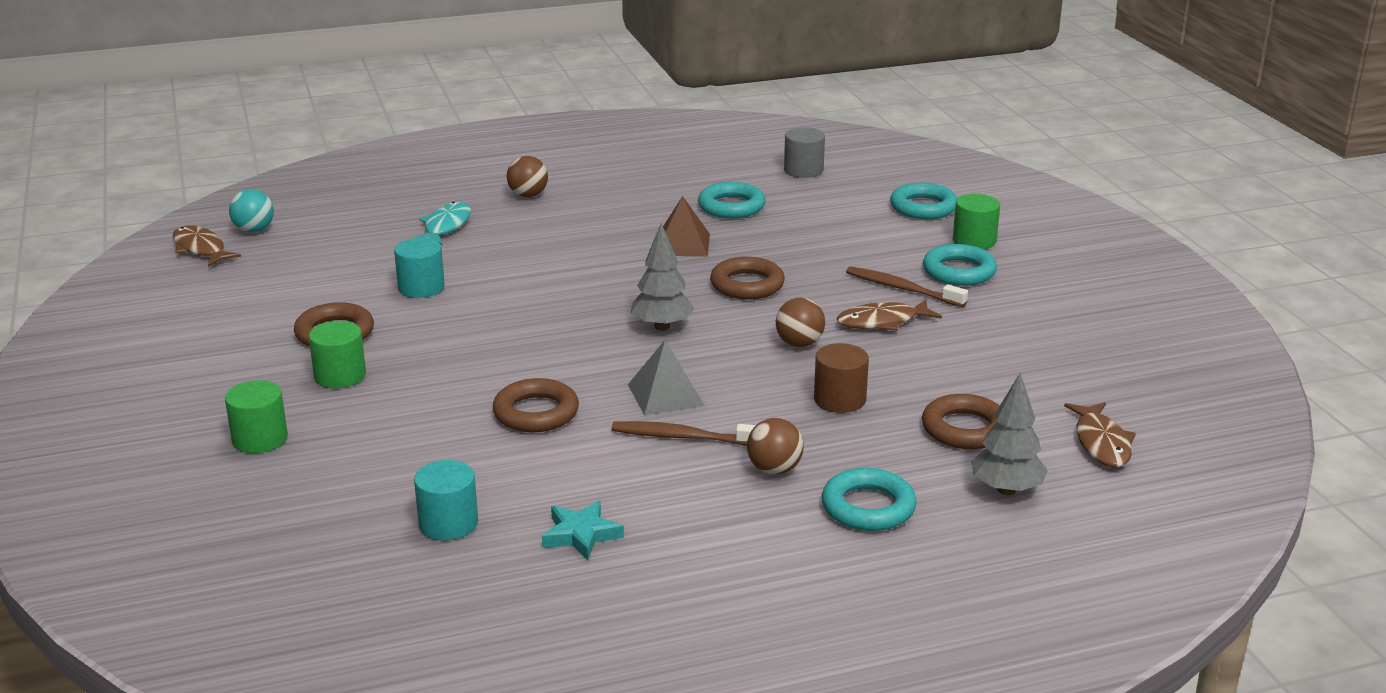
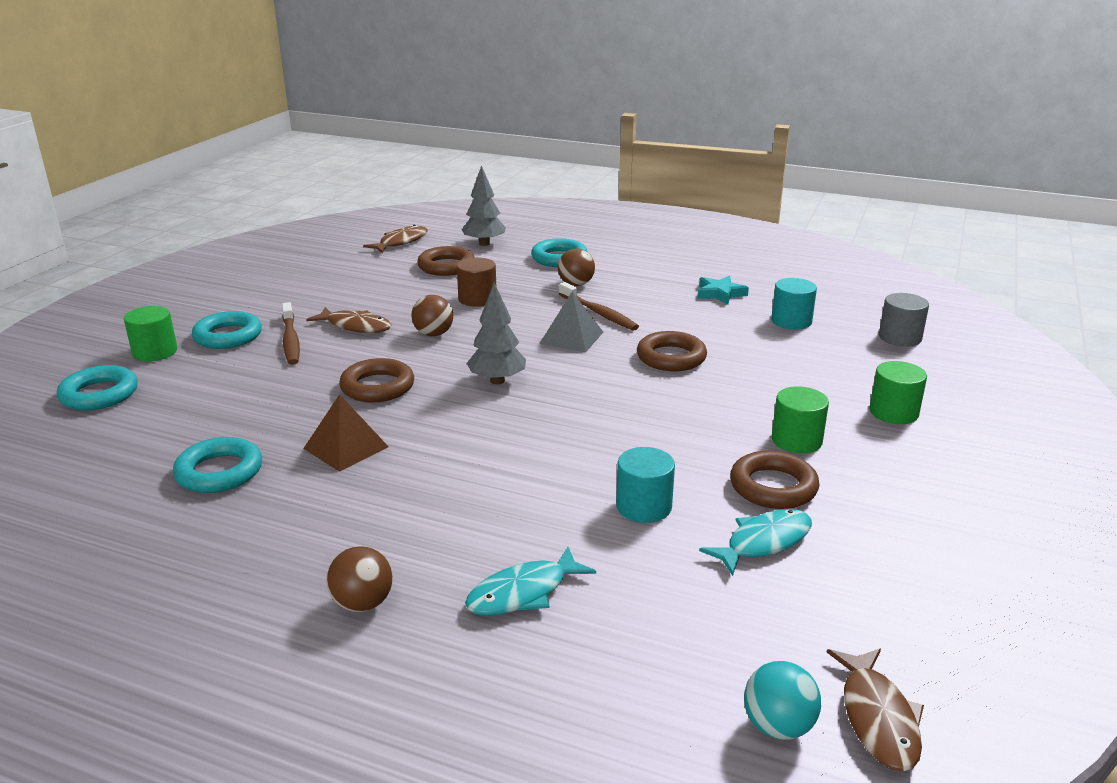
camera: 140 degrees left, 0 degrees up
grey cylinder [784,127,825,178] -> grey cylinder moved to [879,293,929,347]
none -> turquoise fish [699,509,812,576]

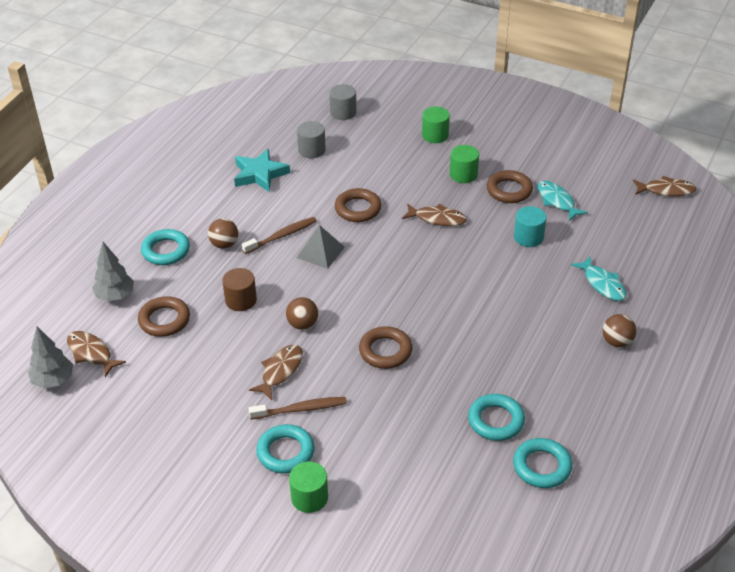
camera: 85 degrees left, 15 degrees up
turquoise ring [57,365,138,410] -> turquoise ring moved to [513,438,572,488]
brown pyramid [303,394,389,472] -> none
grey tree [467,282,526,384] -> grey tree moved to [28,326,73,388]
turquoise star [697,276,749,305] -> turquoise star [234,149,290,192], size x1.51
turquoise ball [744,661,821,740] -> none
turquoise cylinder [771,278,817,330] -> grey cylinder [297,121,326,159]
none -> brown fish [402,203,467,226]

